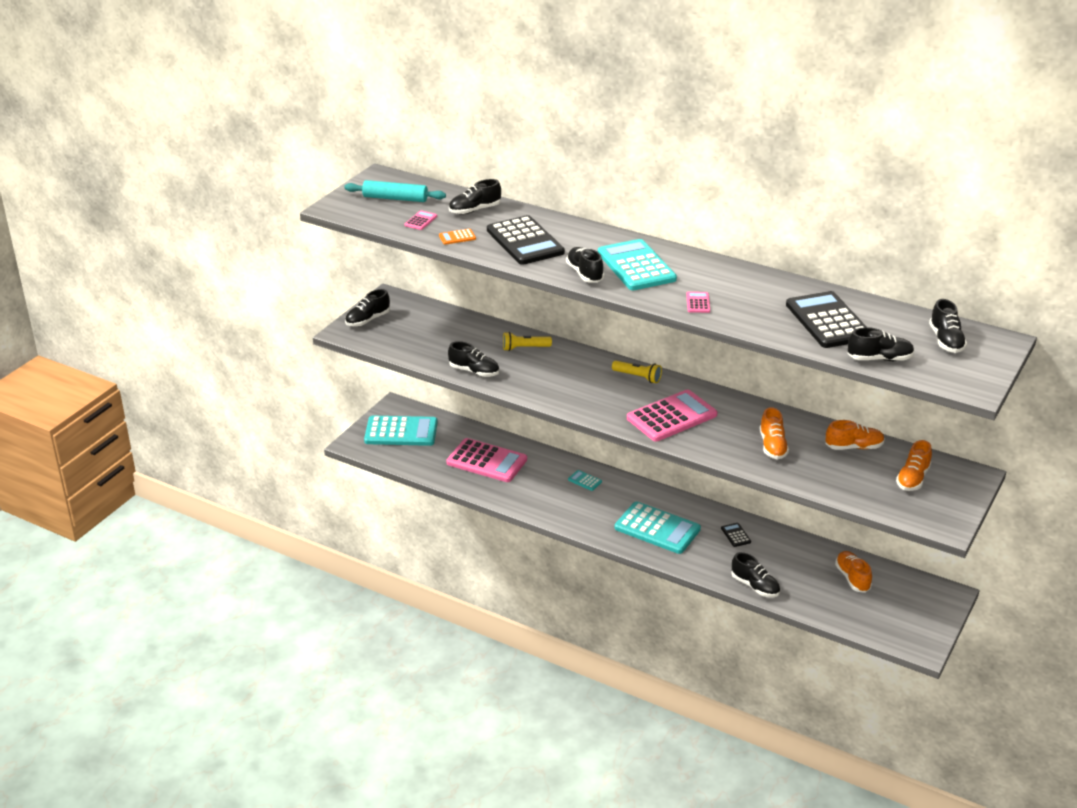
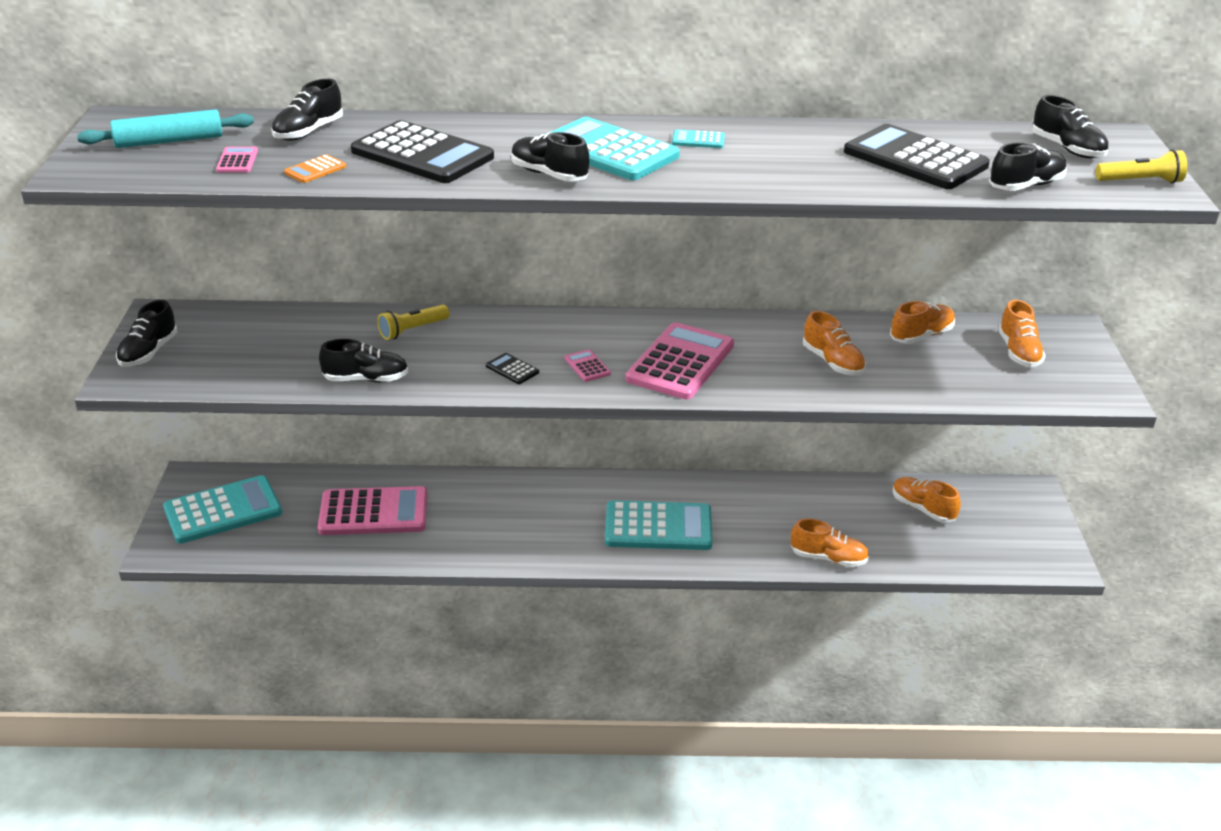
camera: 30 degrees left, 0 degrees up
turquoise calculator [568,470,602,491] -> turquoise calculator moved to [672,129,725,148]
yellow flashlight [612,360,662,383] -> yellow flashlight moved to [1096,150,1187,184]
pink calculator [686,292,710,313] -> pink calculator moved to [565,349,611,382]
black calculator [721,523,751,547] -> black calculator moved to [486,353,539,384]
black shoe [731,552,780,597] -> orange shoe [791,519,869,567]

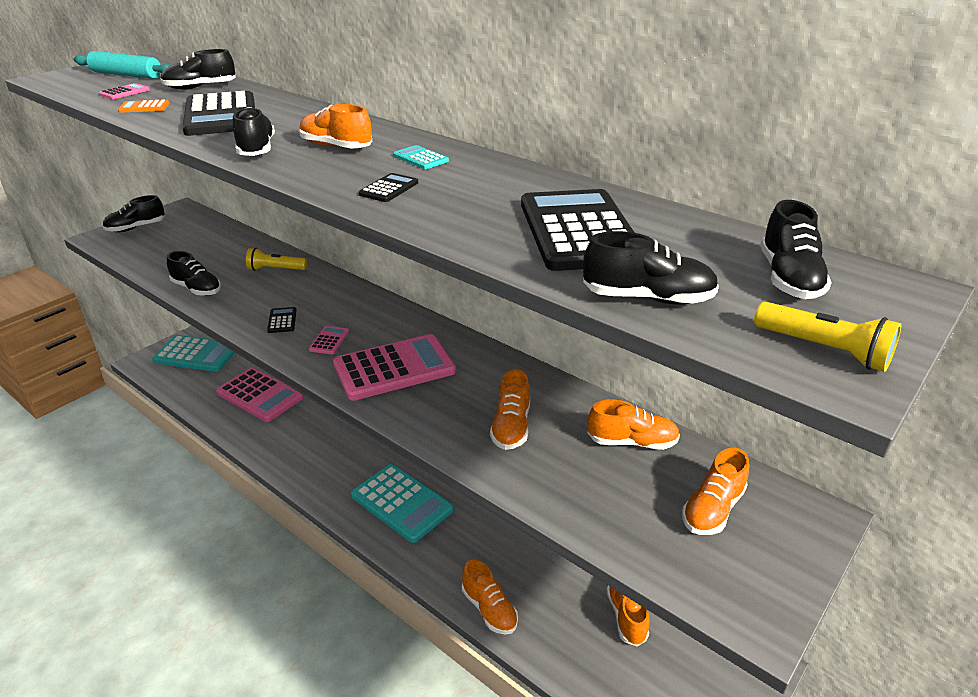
camera: 40 degrees right, 0 degrees up
turquoise calculator [549,117,680,180] -> orange shoe [299,104,372,148]
none -> black calculator [358,173,418,202]

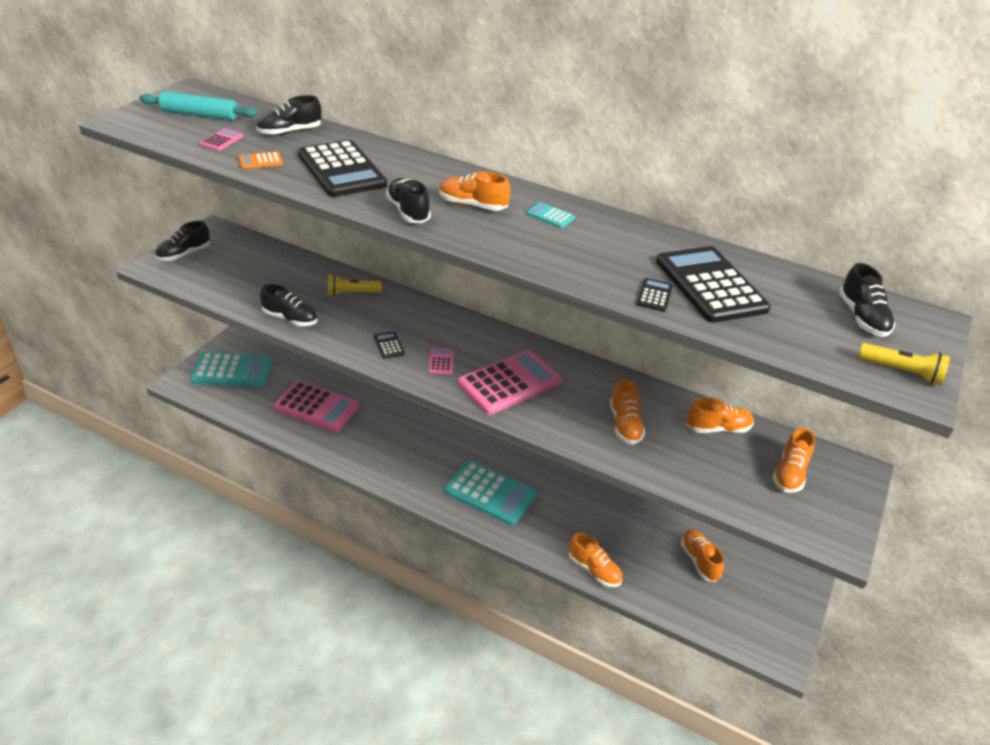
camera: 15 degrees left, 5 degrees up
black calculator [358,173,418,202] -> black calculator moved to [637,278,673,312]
black shoe [583,231,719,305] -> none

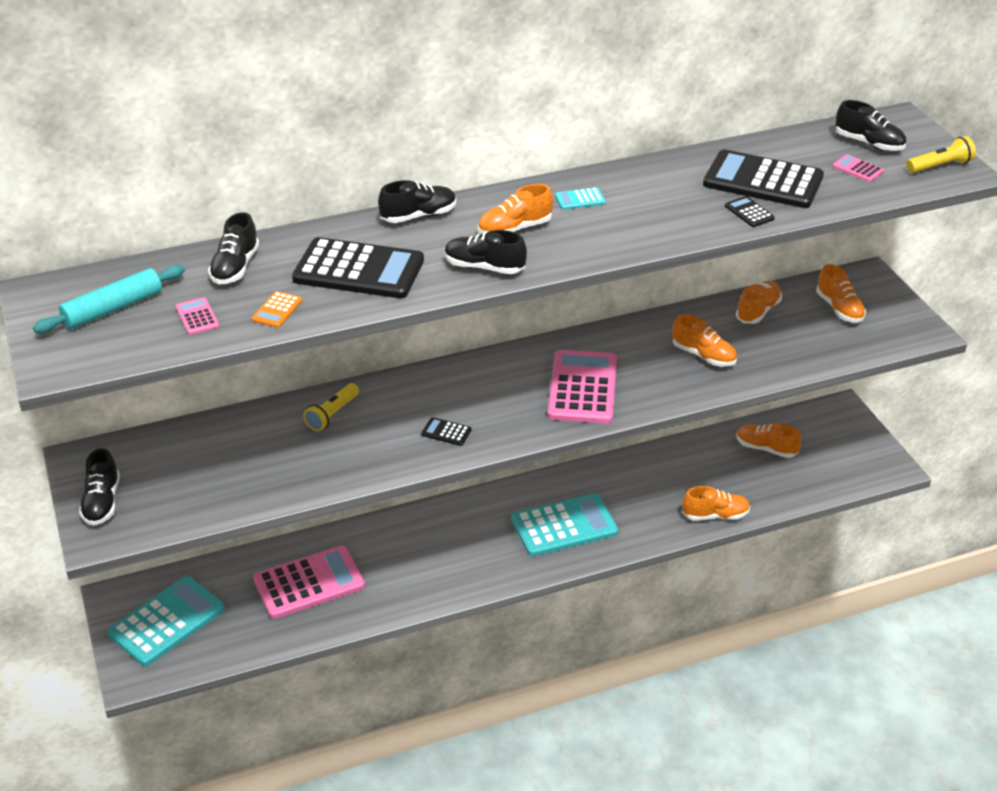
camera: 45 degrees left, 0 degrees up
black shoe [260,284,318,326] -> black shoe moved to [378,180,456,223]
pink calculator [429,348,454,375] -> pink calculator moved to [833,154,884,182]

